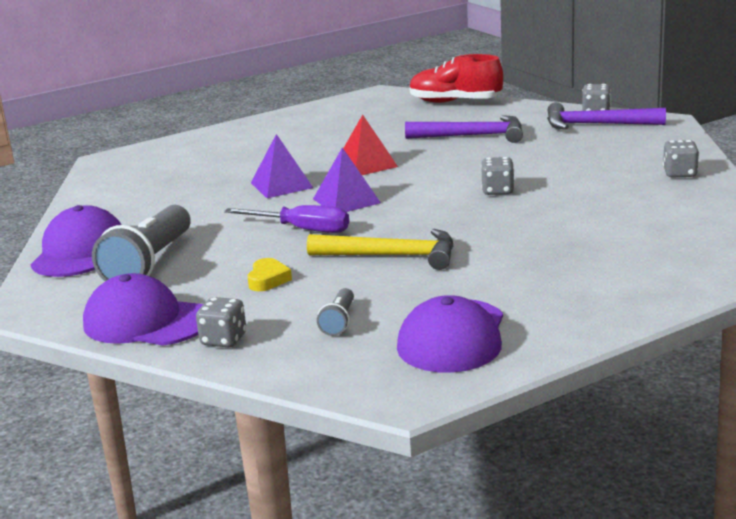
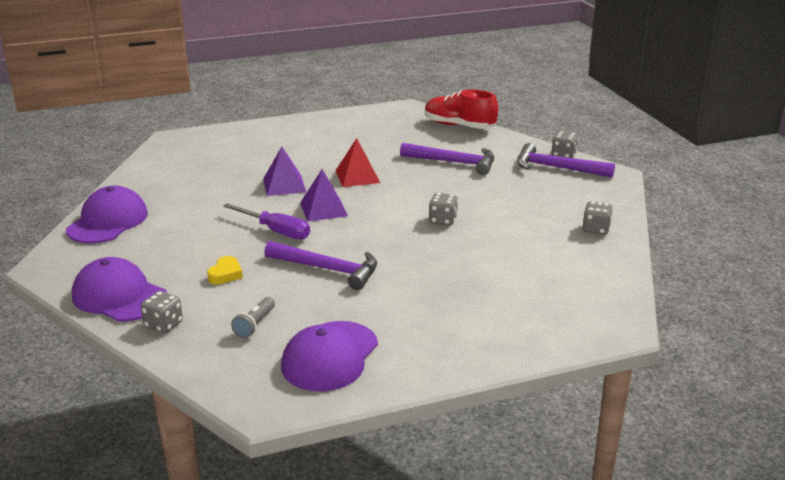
camera: 10 degrees right, 5 degrees up
grey flashlight [92,205,190,281] -> none
yellow hammer [307,229,453,270] -> purple hammer [264,241,377,290]

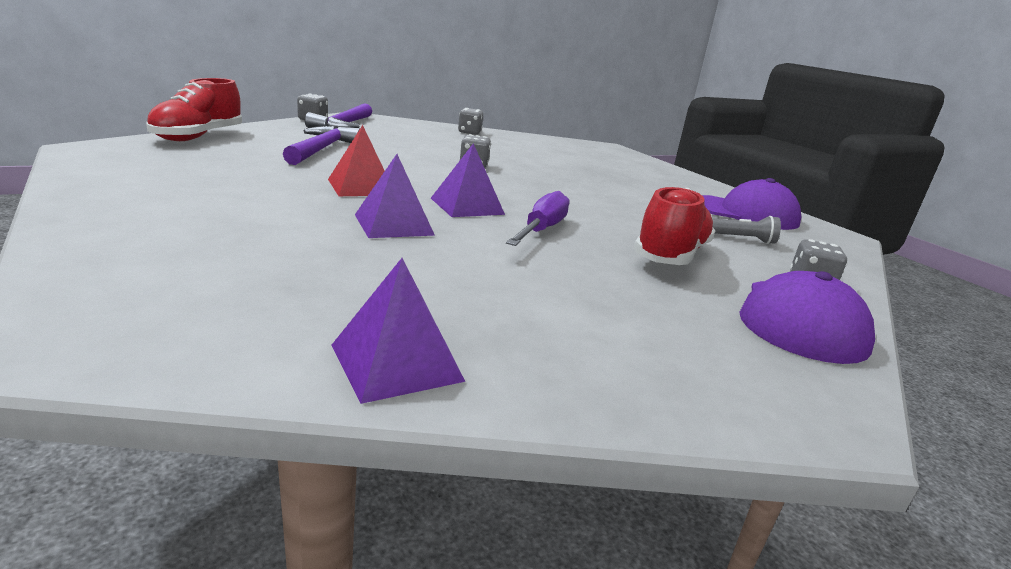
camera: 105 degrees left, 5 degrees down
purple cap [66,186,148,244] -> none
yellow heart [207,256,243,285] -> red shoe [634,187,715,265]
purple hammer [264,241,377,290] -> none
none -> purple pyramid [332,258,465,404]

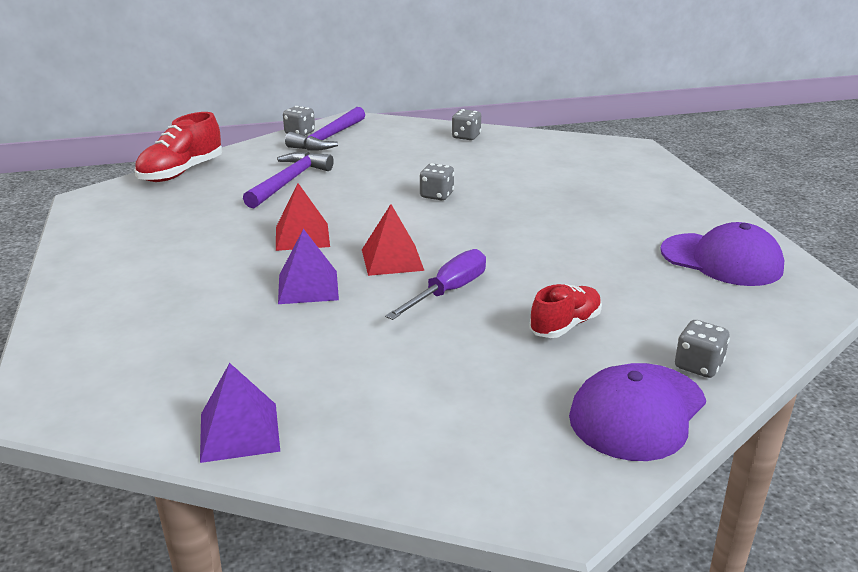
camera: 20 degrees right, 5 degrees up
purple pyramid [431,143,505,217] -> red pyramid [362,204,424,276]
red shoe [634,187,715,265] -> red shoe [529,284,602,338], size x0.67
grey flashlight [712,216,781,244] -> none

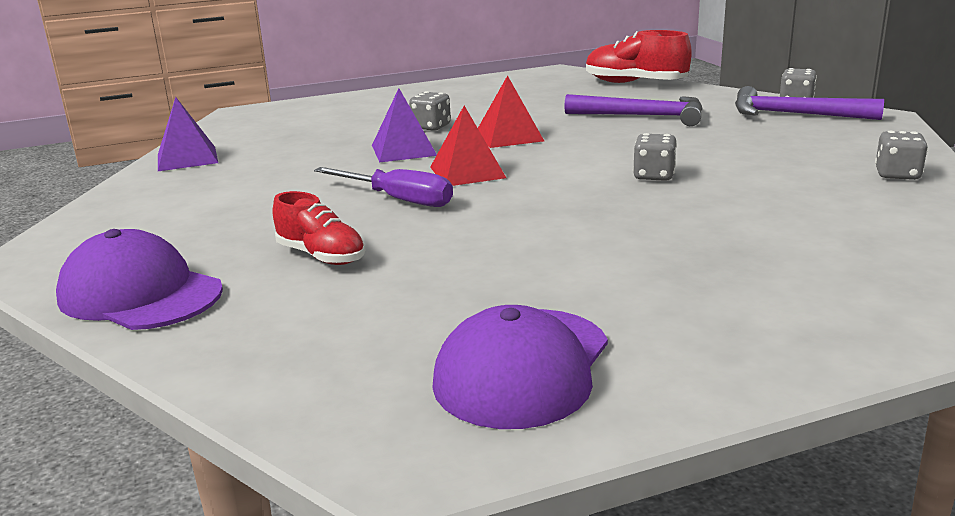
camera: 85 degrees right, 5 degrees down
grey dice [675,320,730,378] -> grey dice moved to [409,91,451,131]

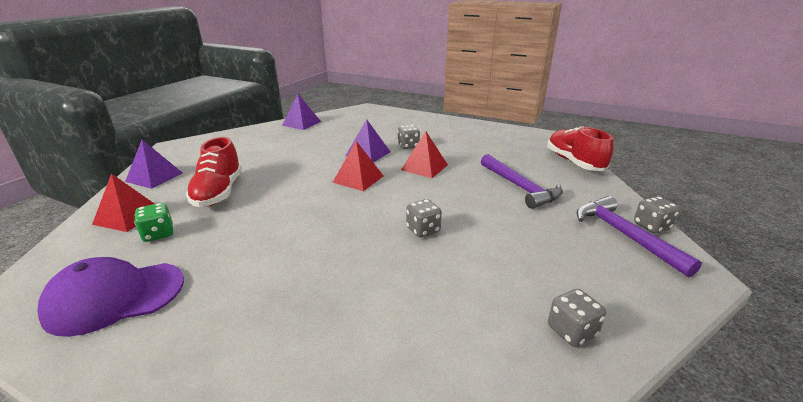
camera: 45 degrees right, 5 degrees up
purple cap [56,229,223,330] -> purple pyramid [125,140,183,189]
red shoe [273,191,365,265] -> red shoe [186,137,242,207], size x1.50
purple screwdriver [314,167,453,207] -> none
none -> red pyramid [92,173,154,232]
none -> green dice [134,203,173,242]

